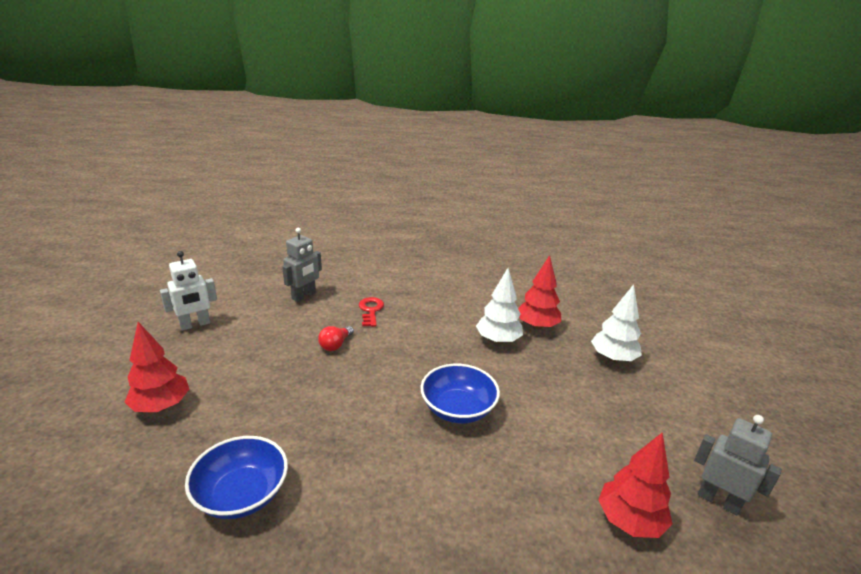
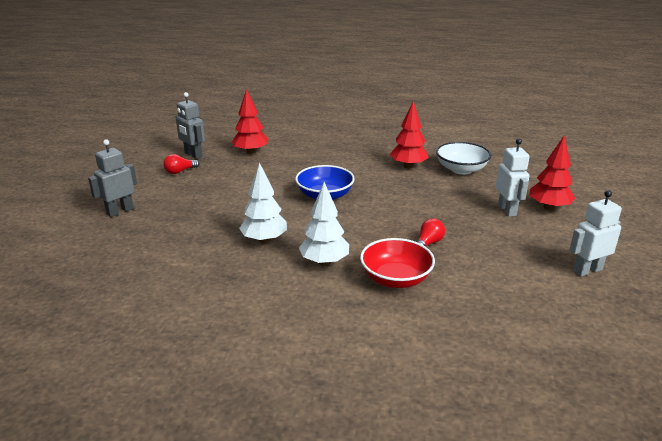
camera: 170 degrees left, 0 degrees up
blue bowl [185,436,288,519] -> white bowl [436,142,491,175]
grey robot [282,228,322,302] -> grey robot moved to [88,139,137,217]
red key [359,297,384,327] -> red bowl [360,238,435,288]
red tree [518,255,561,330] -> red tree moved to [390,101,429,168]
white tree [591,284,642,362] -> white tree moved to [299,182,349,266]
none -> red light bulb [164,154,200,174]
none -> white robot [496,139,530,217]

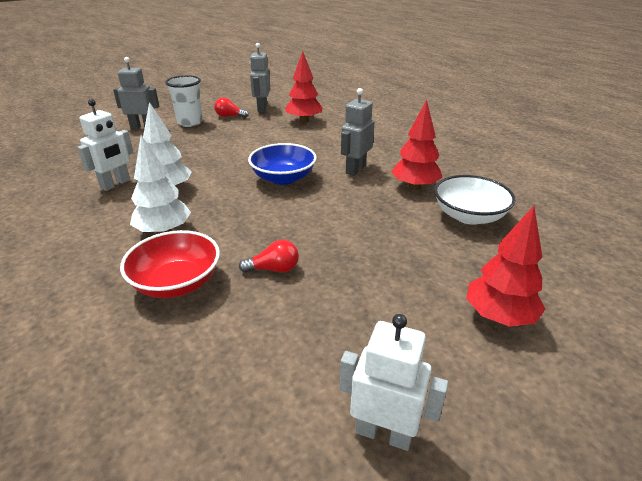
camera: 45 degrees right, 5 degrees up
white robot [496,139,530,217] -> white robot moved to [77,99,133,191]
none -> white cup [165,75,203,127]
none -> grey robot [341,88,375,176]

